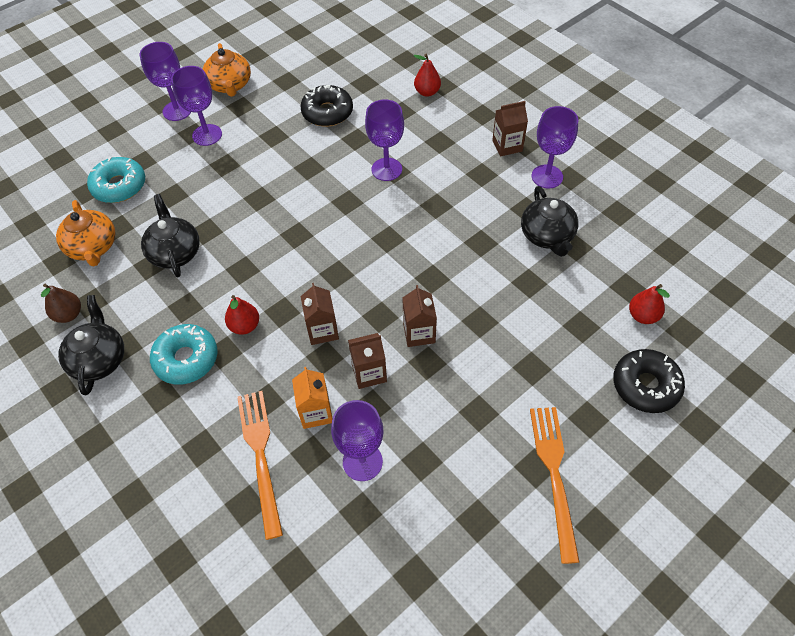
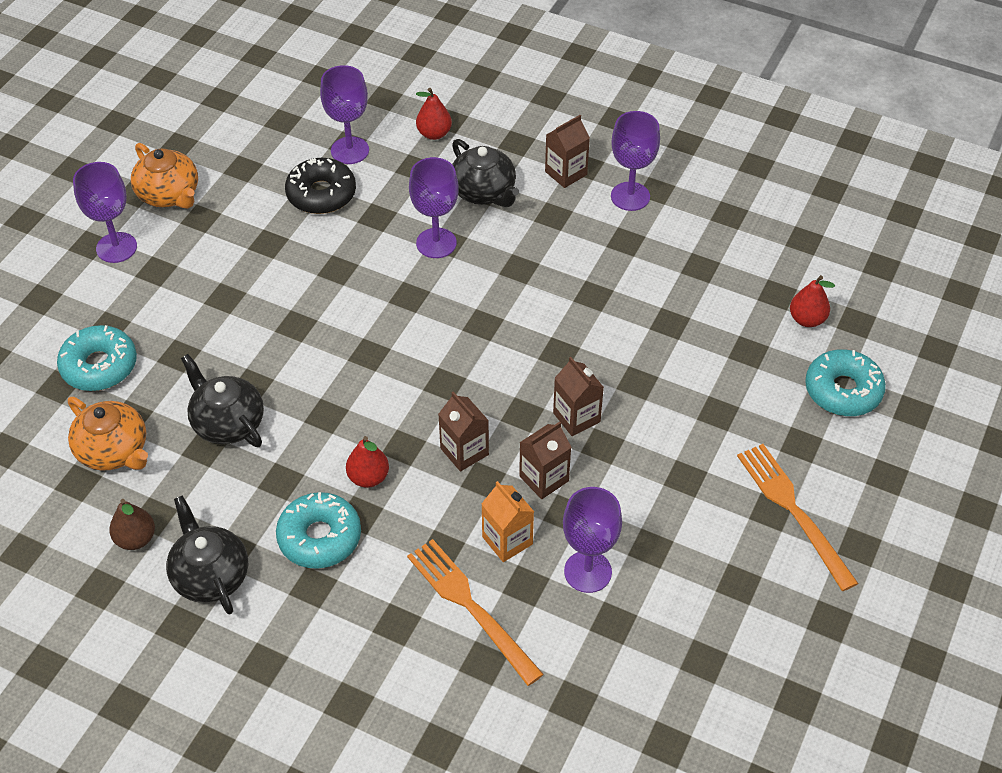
camera: 25 degrees left, 5 degrees down
purple goblet [171,66,222,146] -> purple goblet moved to [320,65,369,164]
black teapot [521,186,578,257] -> black teapot moved to [452,139,519,207]
black donut [613,349,685,413] -> turquoise donut [805,349,886,416]

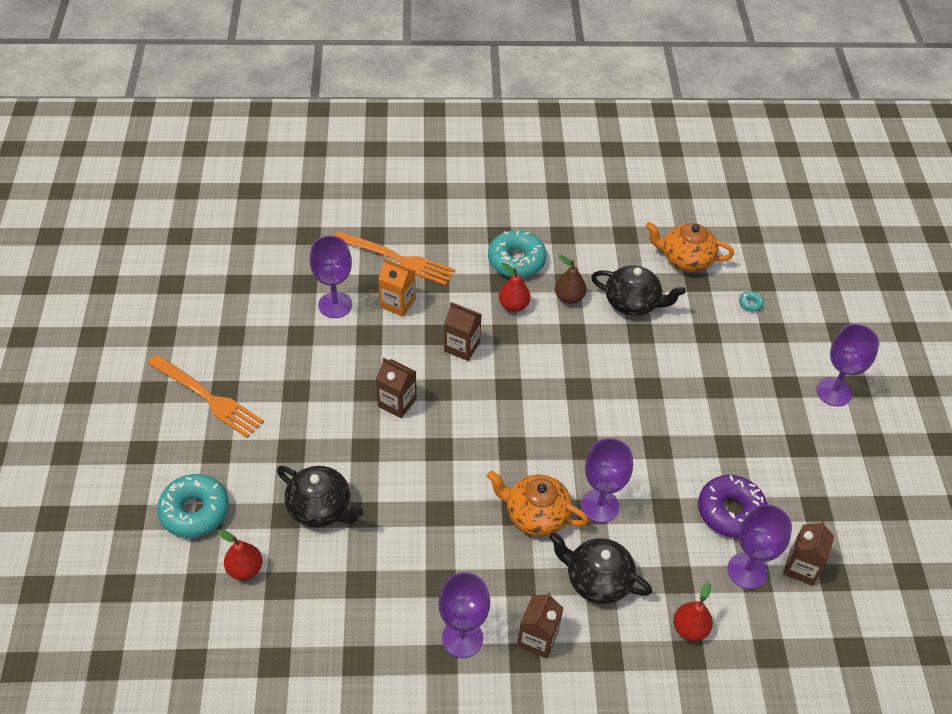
camera: 150 degrees right, 0 degrees up
turquoise donut [57,325,137,391] -> turquoise donut [739,291,764,312], size x0.41
brown pear [109,499,155,550] -> brown pear moved to [555,255,586,304]
orange teapot [131,143,198,209] -> orange teapot moved to [487,471,589,536]
black teapot [166,495,248,614] -> black teapot moved to [277,466,363,527]
black donut [285,158,356,214] -> purple donut [698,475,767,538]
brown carton [519,422,572,499] -> brown carton moved to [783,520,834,586]

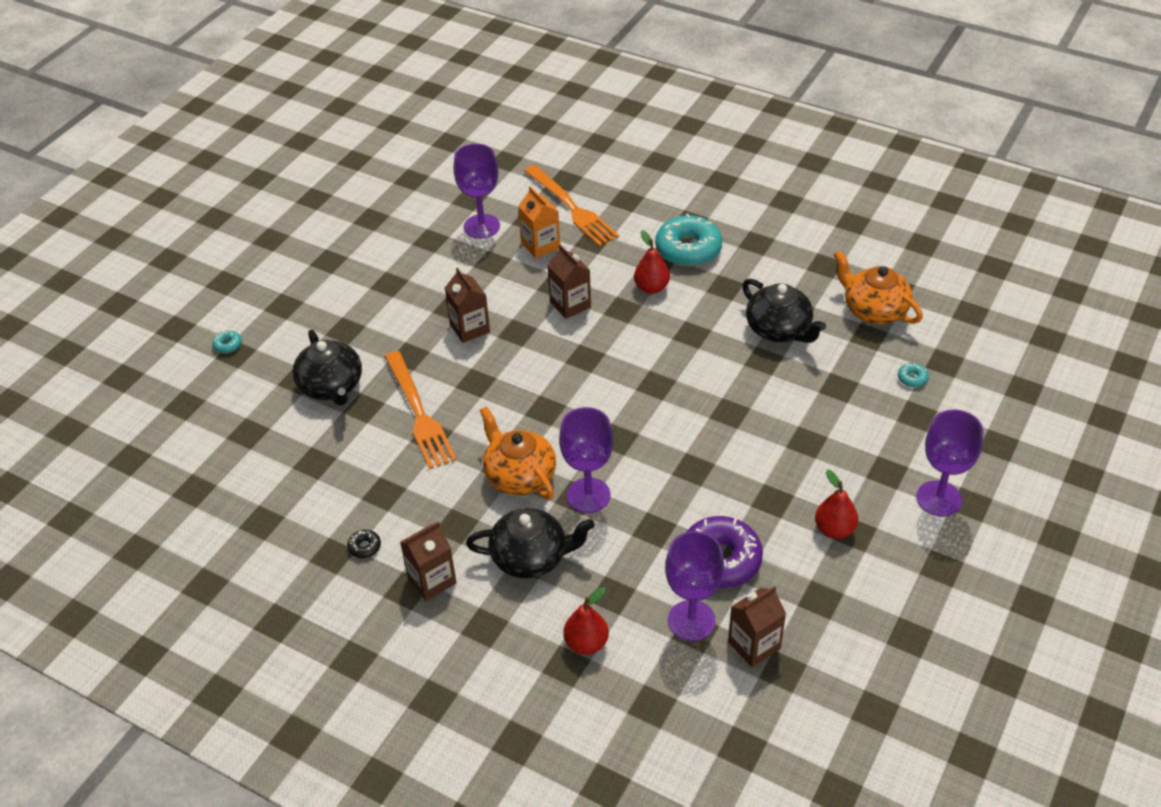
camera: 35 degrees right, 5 degrees down
orange fork [147,354,264,438] -> orange fork moved to [385,351,457,469]
turquoise donut [157,474,229,538] -> turquoise donut [212,330,242,353], size x0.41
red pear [218,529,262,580] -> red pear moved to [815,469,858,539]
purple goblet [438,572,490,658] -> black donut [347,530,381,558]
black teapot [549,532,652,604] -> black teapot turned 120 degrees clockwise [466,508,595,579]
brown pear [555,255,586,304] -> none

